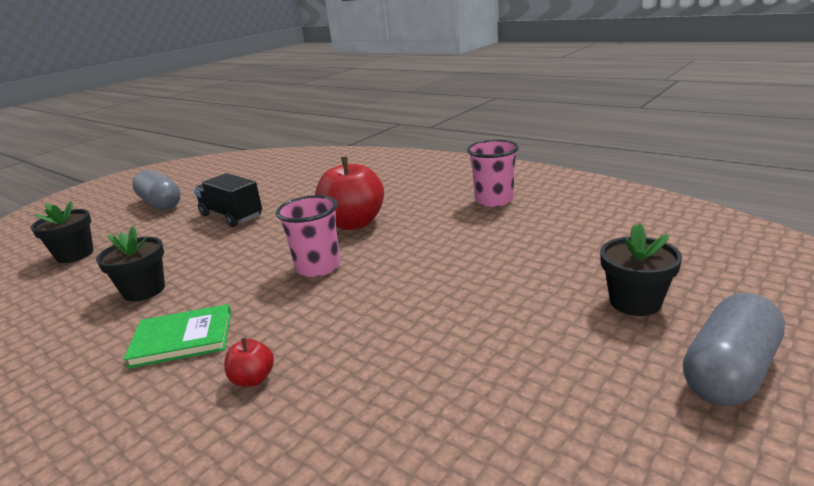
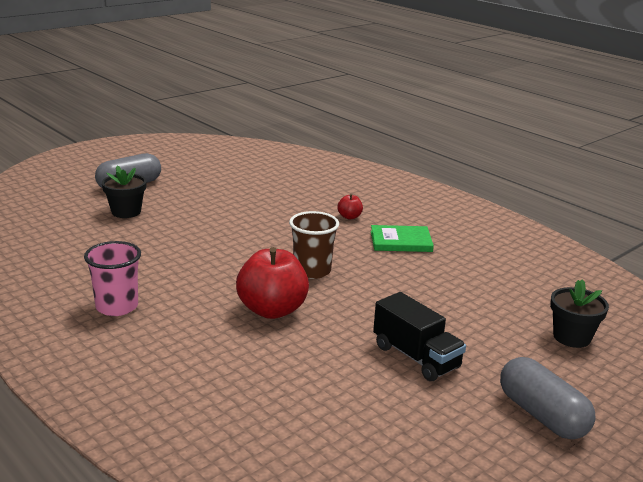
camera: 175 degrees left, 0 degrees up
black flower pot [96,226,165,302] -> none
pink cup [276,195,340,277] -> brown cup [289,211,339,279]

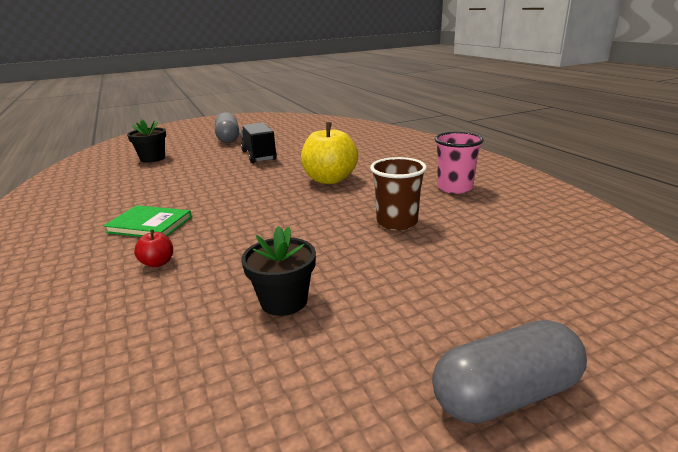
camera: 160 degrees left, 0 degrees up
black flower pot [102,166,147,218] -> black flower pot moved to [241,226,316,316]
red apple [236,247,309,319] -> yellow apple [301,122,358,184]
brown cup [289,211,339,279] -> brown cup moved to [370,157,427,230]

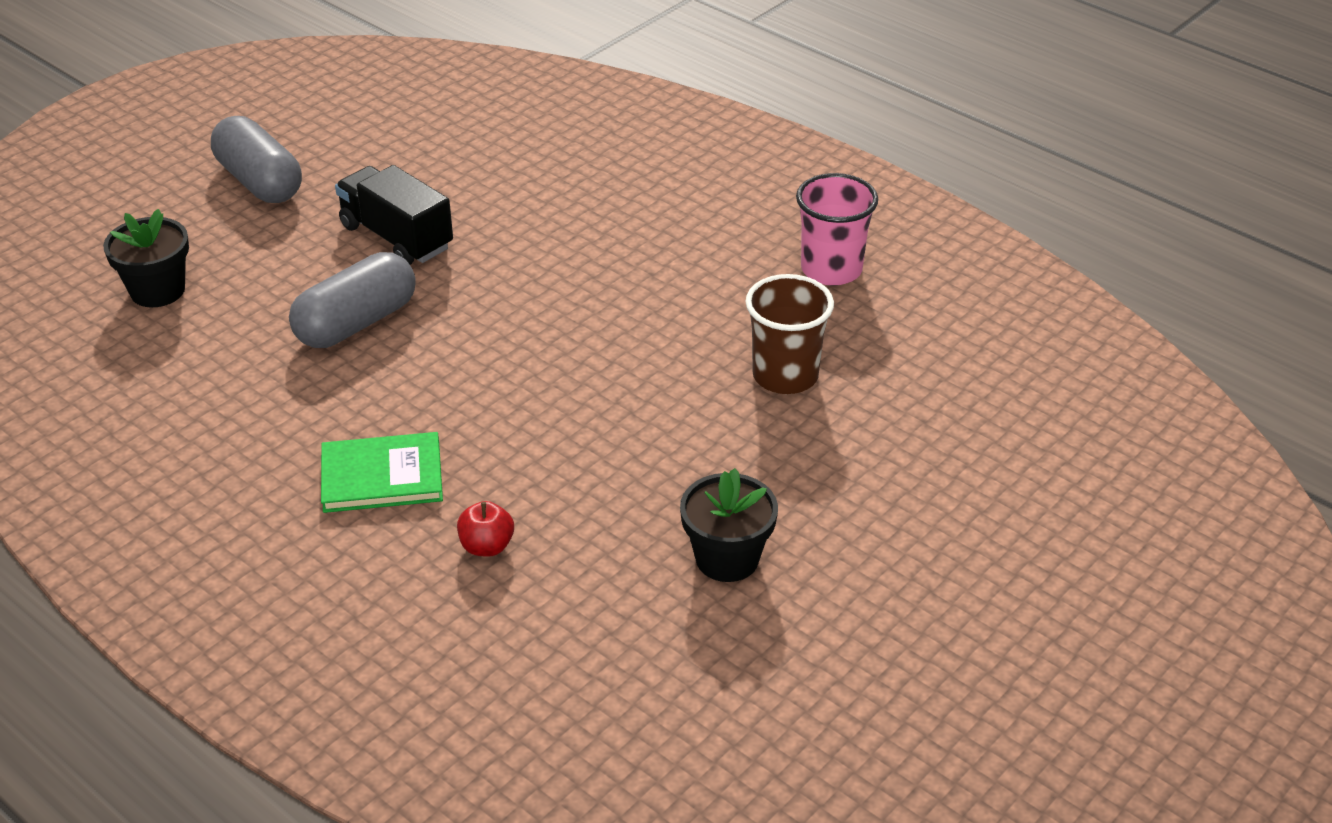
camera: 25 degrees left, 15 degrees up
yellow apple [301,122,358,184] -> none
grey capsule [432,320,587,423] -> grey capsule moved to [289,252,416,348]

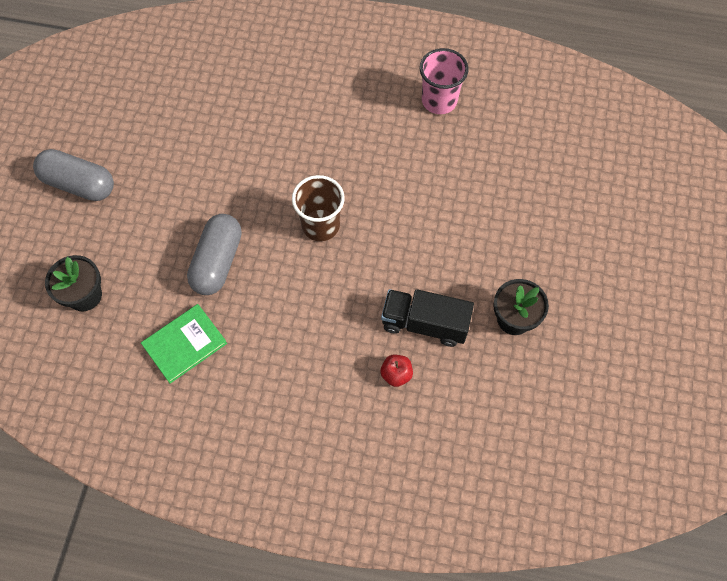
camera: 30 degrees left, 25 degrees up
green book [321,432,443,513] -> green book moved to [141,304,227,384]
black truck [335,165,453,265] -> black truck moved to [381,289,474,347]
brown cup [746,274,834,394] -> brown cup moved to [292,175,345,241]

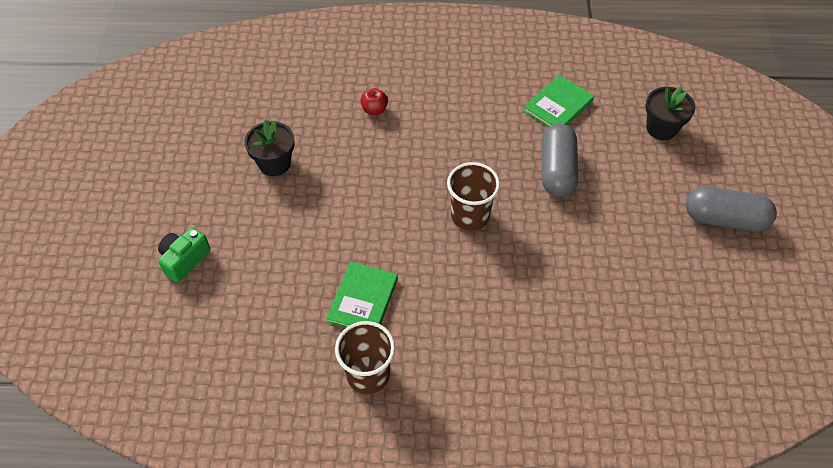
camera: 170 degrees right, 10 degrees down
black truck [381,289,474,347] -> none
pink cup [419,48,469,114] -> brown cup [335,321,395,394]
none -> green camera [158,228,210,282]
none -> green book [326,261,398,328]

